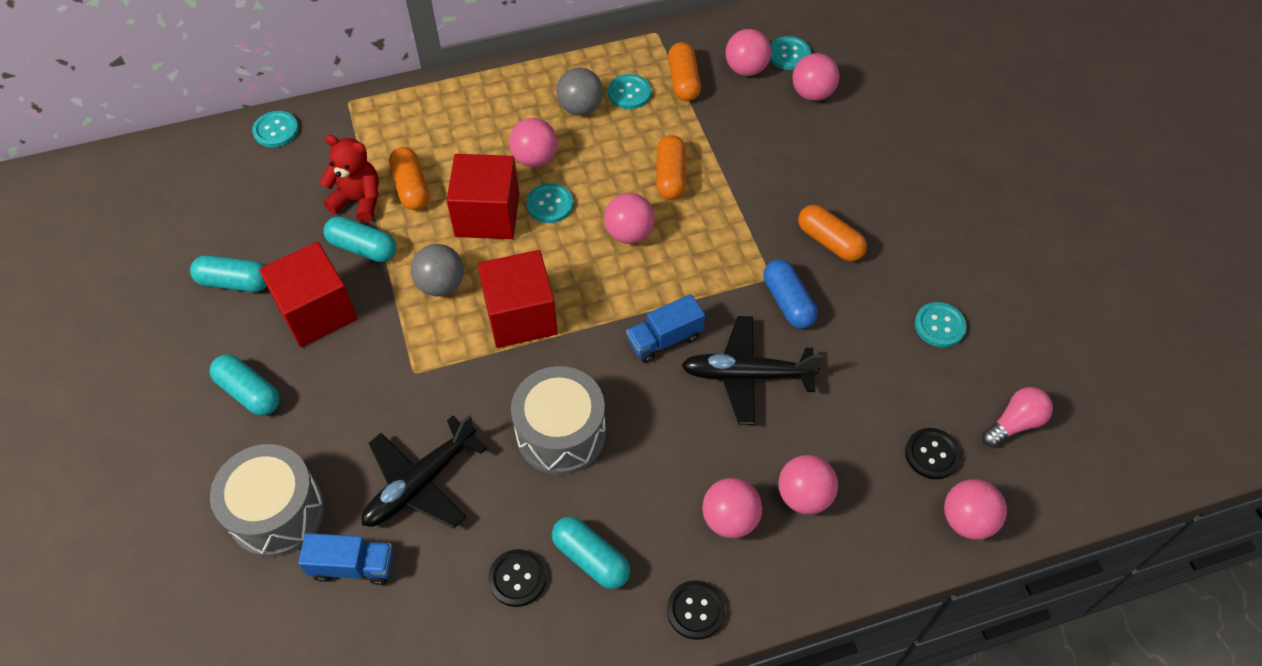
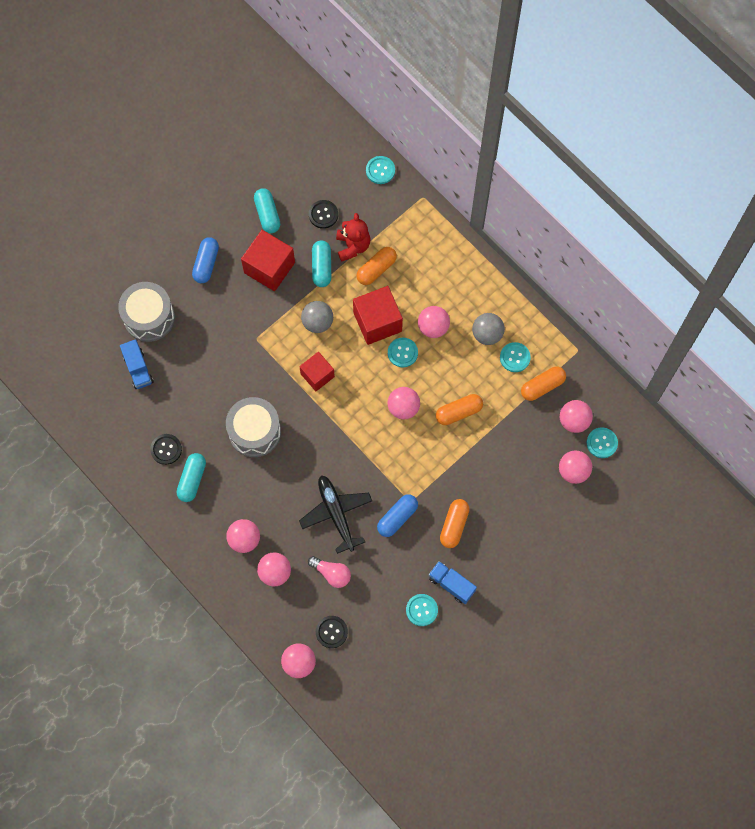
camera: 65 degrees right, 15 degrees up
turquoise capsule [210,354,280,416] -> blue capsule [192,237,219,283]
black plane [362,415,487,529] -> none
red cube [478,250,558,348] -> red cube [299,352,335,391], size x0.64
blue truck [626,294,705,363] -> blue truck moved to [429,561,477,604]
black button [667,580,726,640] -> black button moved to [309,200,338,229]
pink light bulb [982,387,1053,447] -> pink light bulb moved to [308,556,351,588]

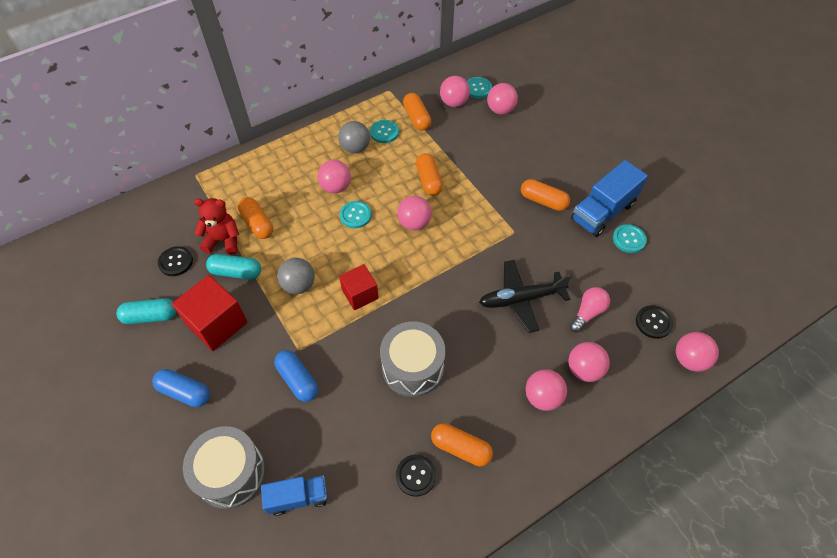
camera: 80 degrees left, 15 degrees down
turquoise capsule [176,453,206,502] -> orange capsule [431,423,493,466]
red cube [353,286,403,345] -> none
turquoise button [366,156,395,184] -> none
blue capsule [377,494,418,537] -> blue capsule moved to [274,350,318,402]
blue truck [429,561,477,604] -> blue truck [571,160,648,237], size x1.59

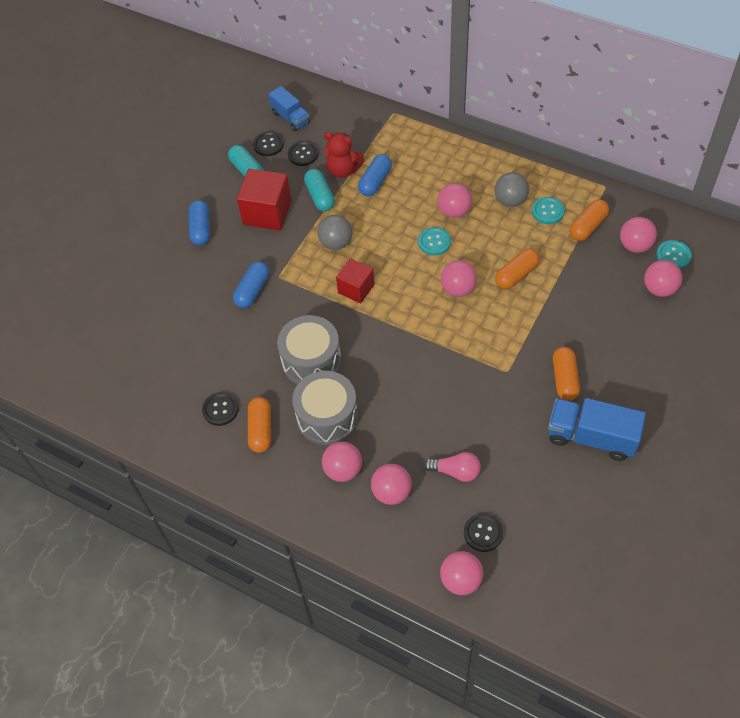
camera: 65 degrees right, 0 degrees up
grey drum [183,426,266,509] -> grey drum moved to [292,371,358,445]
red teddy bear [194,198,239,254] -> red teddy bear turned 135 degrees clockwise [324,132,365,178]
orange capsule [238,197,273,239] -> blue capsule [358,154,392,196]
blue truck [261,476,328,516] -> blue truck moved to [268,86,310,132]
black plane [479,260,572,333] -> none
turquoise button [613,224,647,253] -> none
none -> black button [253,131,284,156]

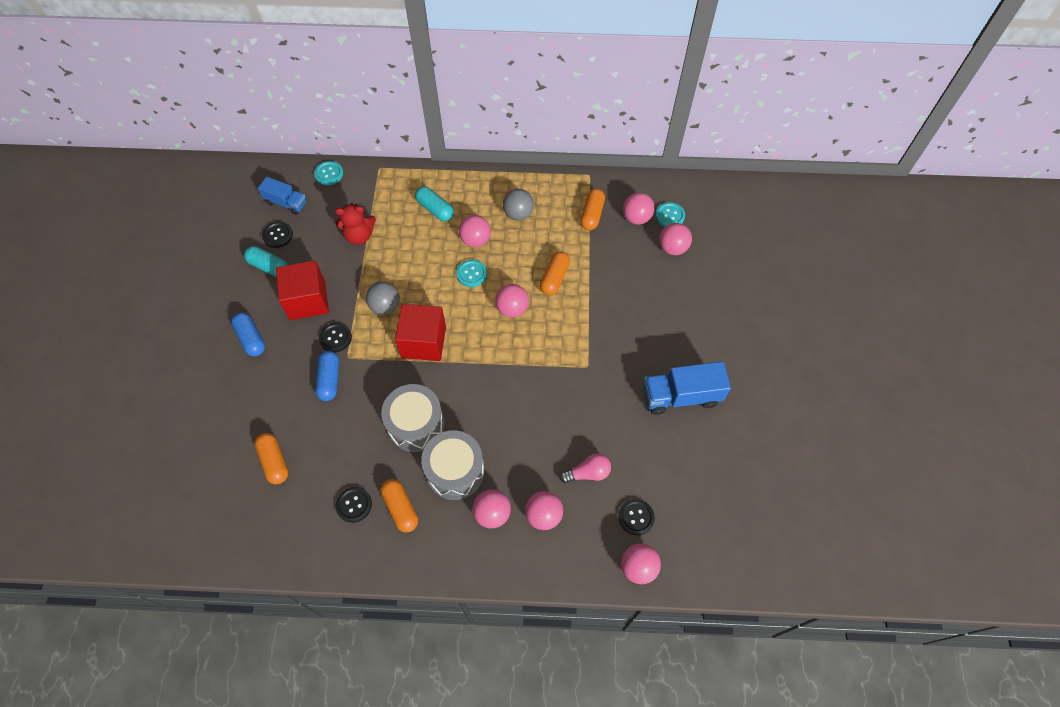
camera: 30 degrees left, 5 degrees up
black button [288,141,318,166] -> black button moved to [319,323,352,352]
turquoise capsule [304,169,335,211] -> turquoise capsule moved to [415,186,454,221]
red cube [336,258,374,304] -> red cube [395,304,446,361], size x1.56
blue capsule [358,154,392,196] -> none
turquoise button [532,197,565,224] -> turquoise button moved to [314,161,343,185]
orange capsule [553,347,580,401] -> orange capsule moved to [254,433,288,484]

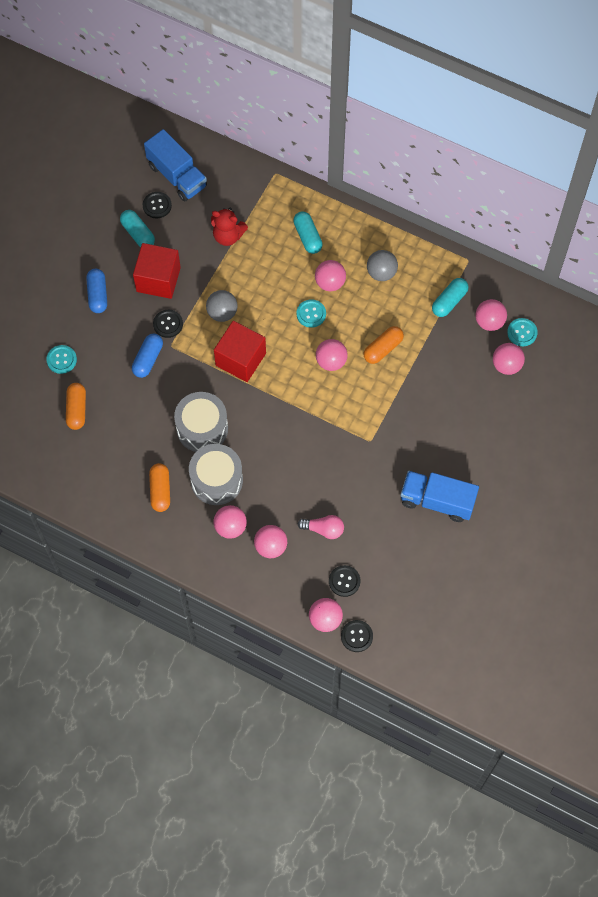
camera: 25 degrees right, 5 degrees up
blue truck [258,177,307,215] -> blue truck [144,129,207,202], size x1.59
turquoise button [314,161,343,185] -> turquoise button moved to [46,345,77,374]
black button [336,487,372,523] -> black button moved to [341,620,373,652]
orange capsule [580,188,605,230] -> turquoise capsule [432,278,469,317]

